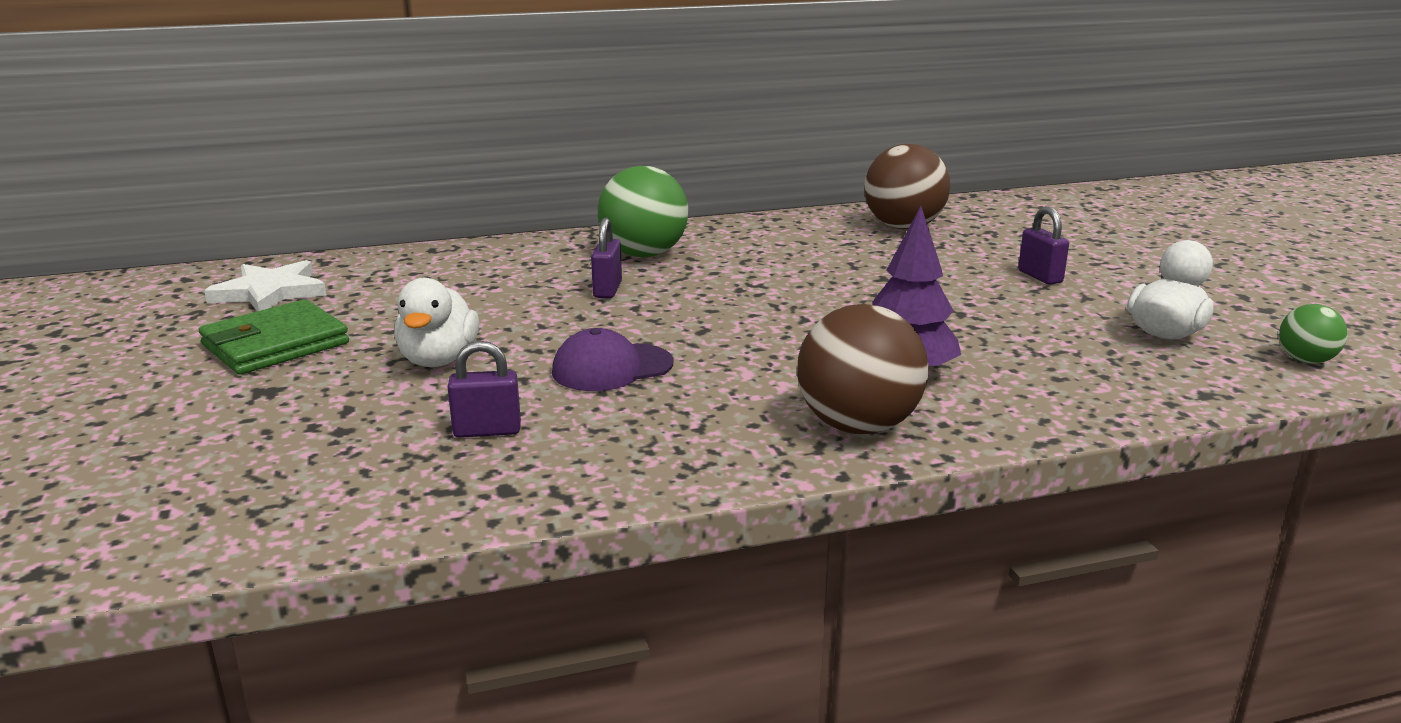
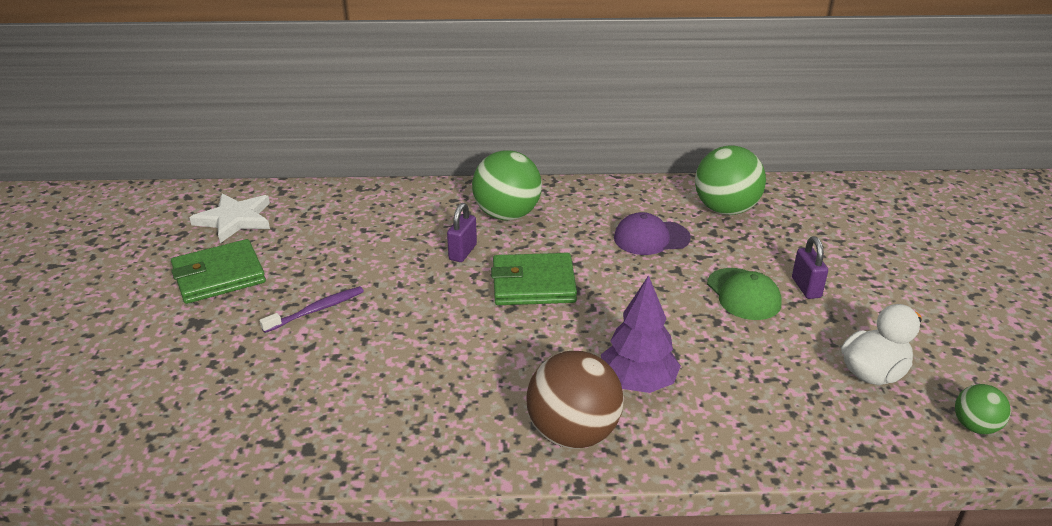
camera: 15 degrees right, 10 degrees up
white duck [394,278,479,367] -> purple toothbrush [259,286,364,333]
purple padlock [448,341,521,438] -> none
purple cap [552,328,673,391] -> purple cap moved to [614,212,691,255]
brown ball [864,144,950,229] -> green ball [695,145,766,215]
none -> green wallet [491,253,577,305]
none -> green cap [707,268,782,320]

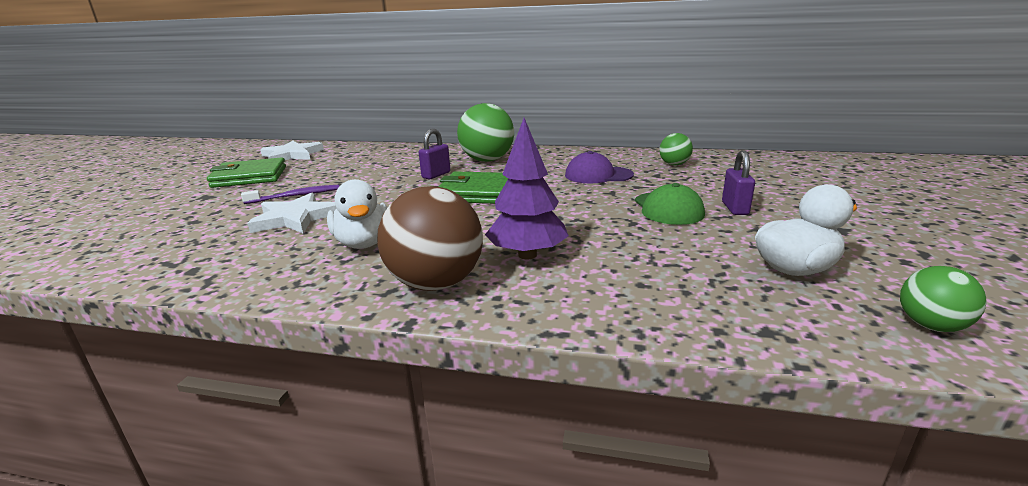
camera: 15 degrees right, 10 degrees down
green ball [695,145,766,215] -> green ball [659,133,693,165], size x0.53
none -> white star [247,193,336,233]
none -> white duck [327,179,387,249]

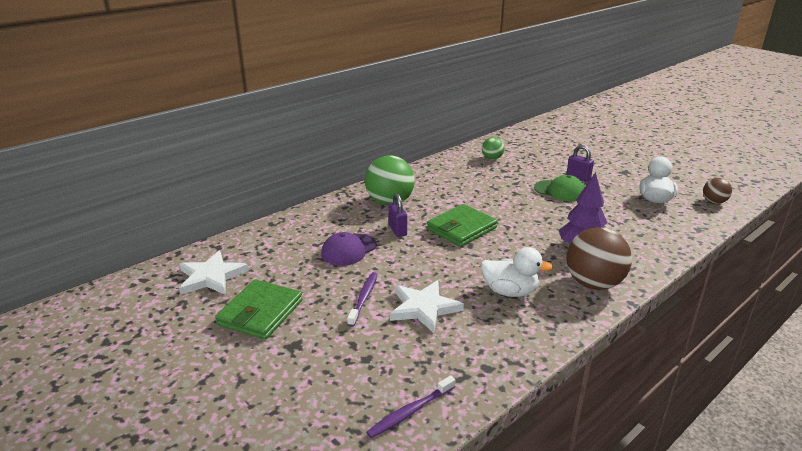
camera: 55 degrees left, 5 degrees up
purple cap [565,151,634,183] -> purple cap moved to [321,232,377,266]
green ball [900,266,987,332] -> brown ball [703,178,732,204]
none -> purple toothbrush [366,375,455,438]

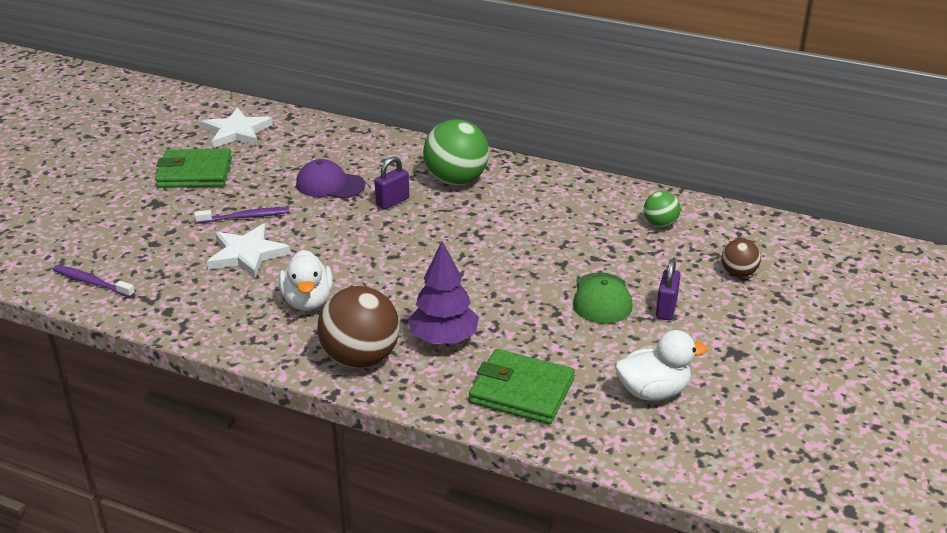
camera: 65 degrees right, 5 degrees up
green wallet [427,204,498,247] -> green wallet moved to [469,349,575,424]
brown ball [703,178,732,204] -> brown ball moved to [721,239,761,277]

